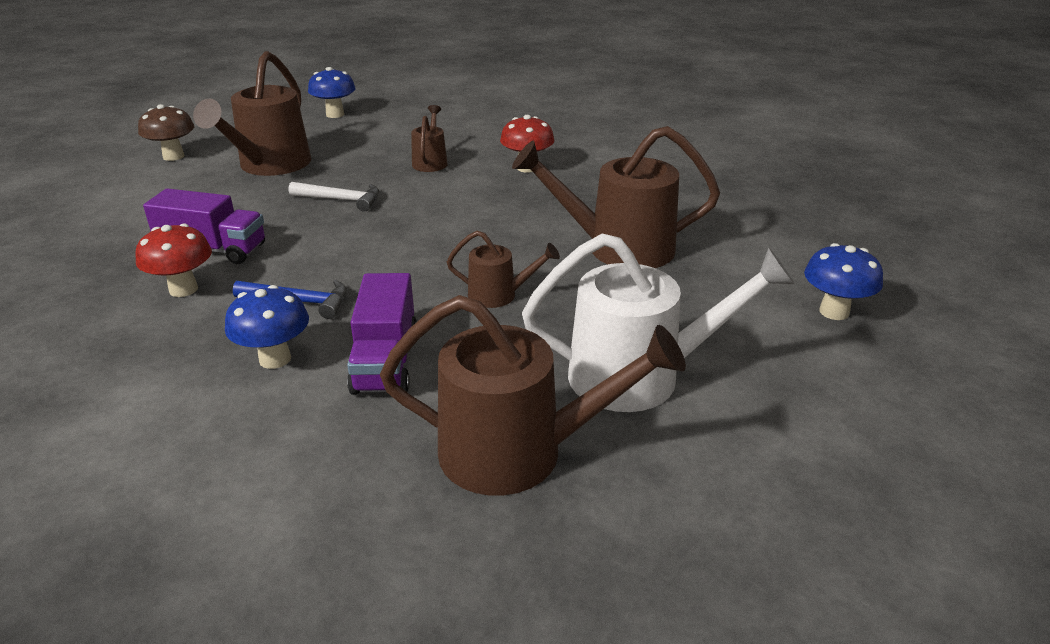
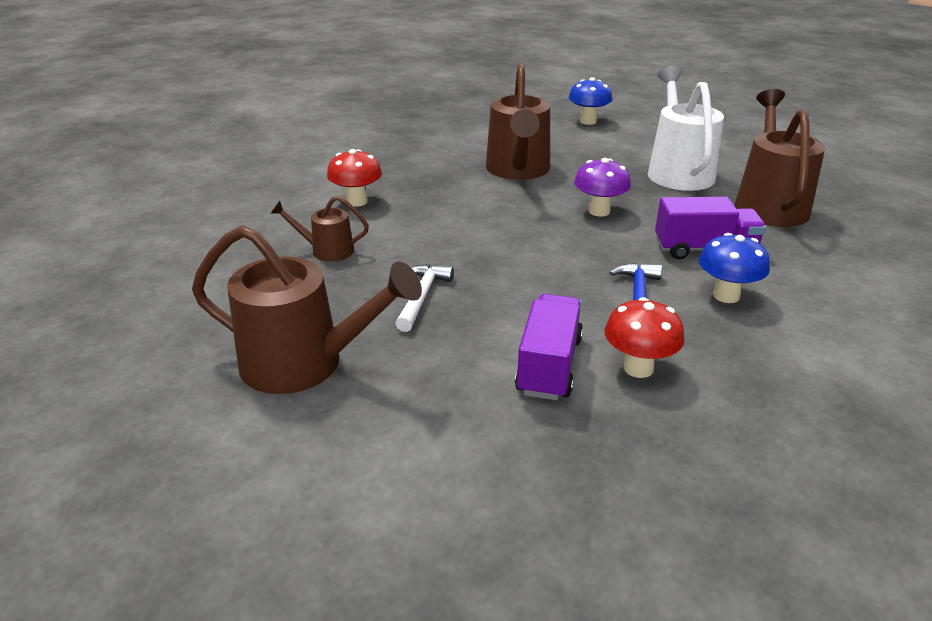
camera: 90 degrees left, 0 degrees up
brown mushroom [138,104,194,161] -> none
blue mushroom [308,67,355,118] -> none
brown watering can [447,231,560,308] -> purple mushroom [574,158,631,217]

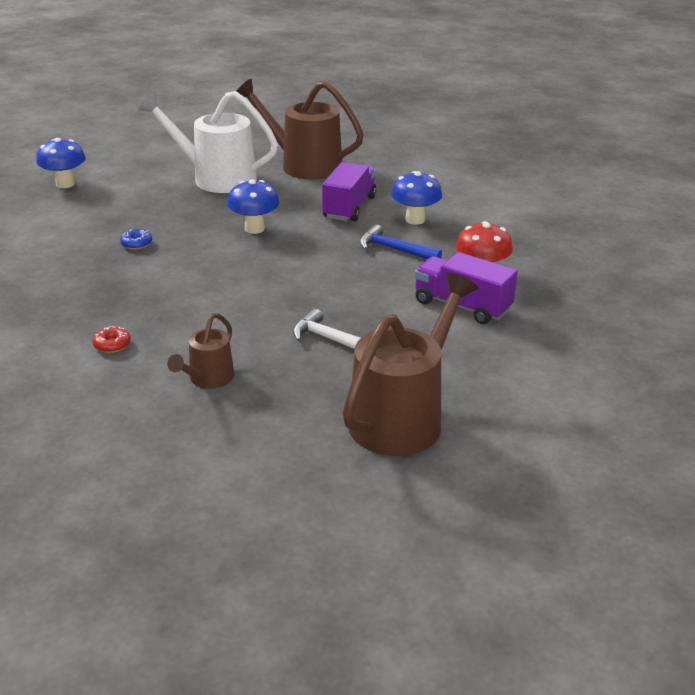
camera: 70 degrees left, 0 degrees up
red mushroom [327,149,382,207] -> red donut [92,326,131,353]
brown watering can [486,63,550,180] -> blue donut [120,229,152,250]
purple mushroom [574,158,631,217] -> blue mushroom [227,179,279,234]

